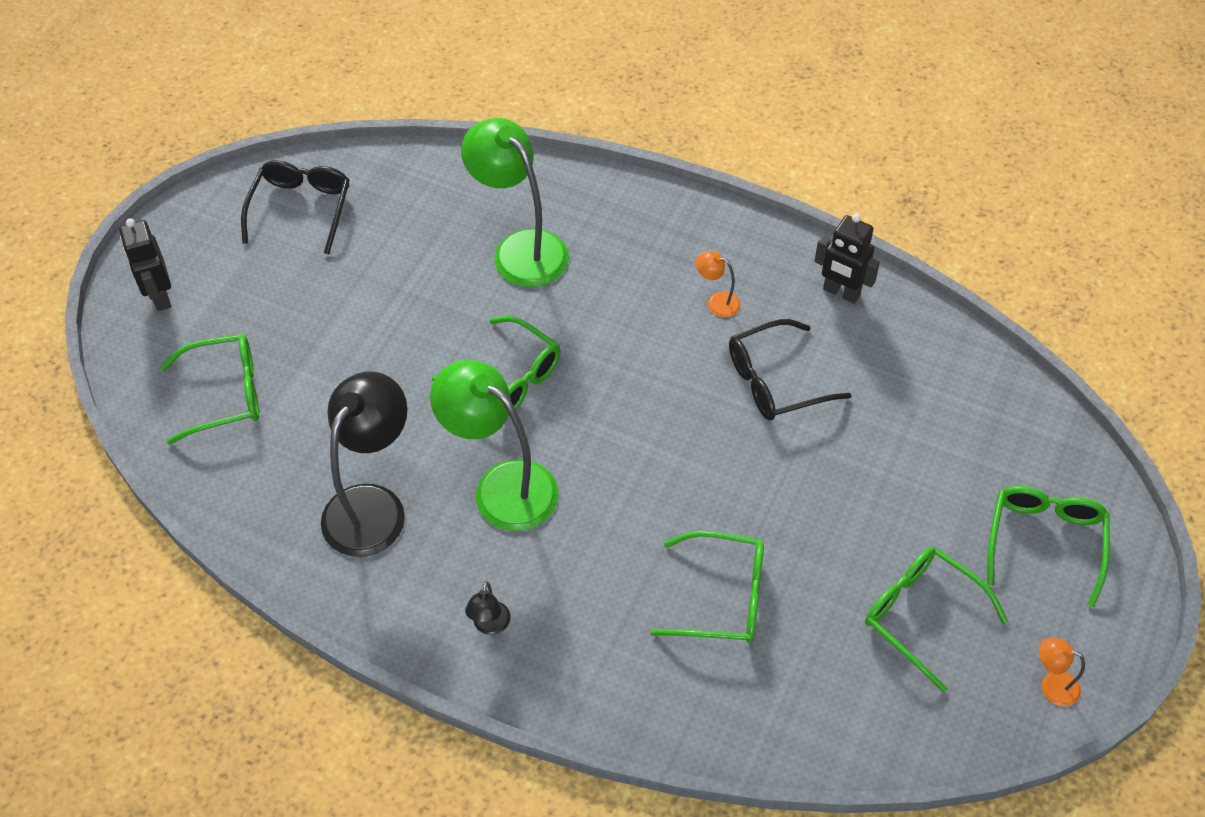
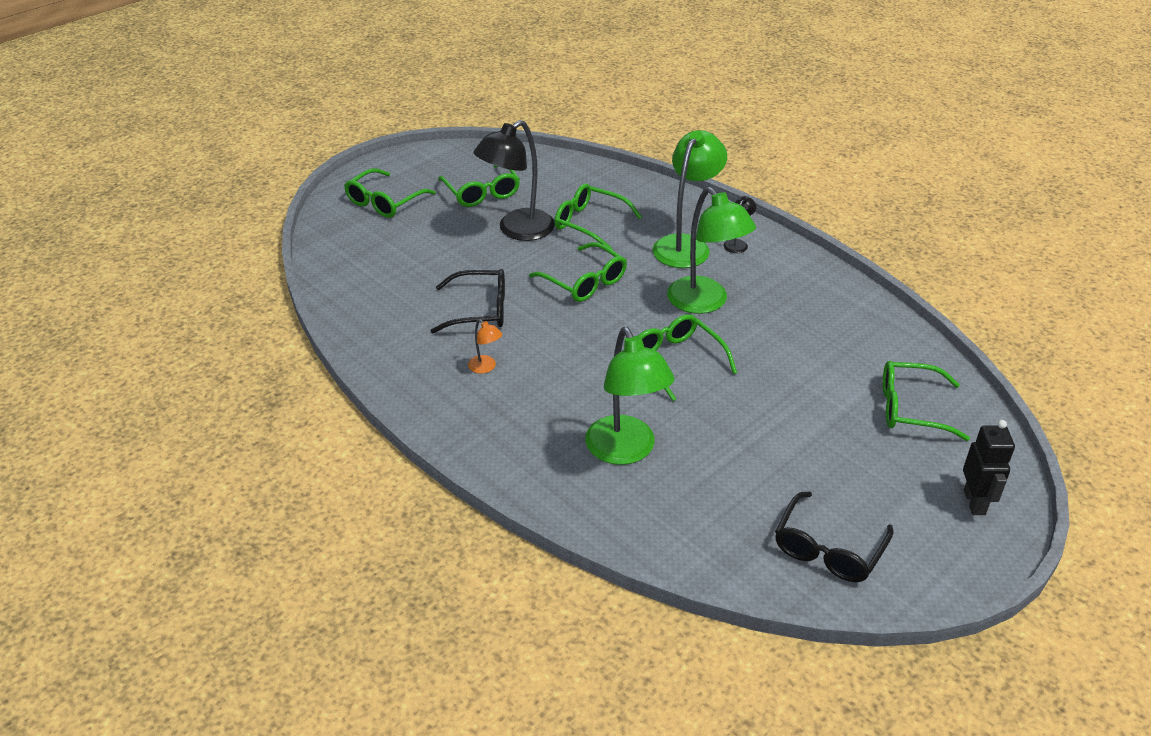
camera: 160 degrees left, 15 degrees down
black lamp [321,371,408,557] -> black lamp moved to [474,120,555,241]
black robot [815,213,880,304] -> none
orange lamp [1039,637,1085,707] -> none
none -> green glasses [529,242,627,302]
none -> green lamp [653,130,727,268]

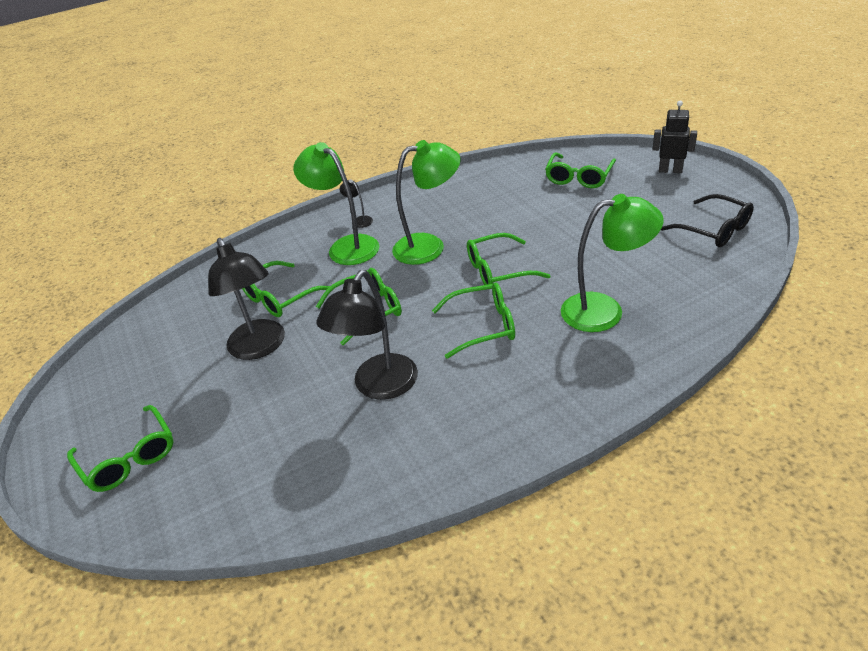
camera: 70 degrees left, 0 degrees up
black glasses [431,269,505,333] -> black lamp [316,270,418,400]
green glasses [438,165,520,207] -> green glasses moved to [432,282,515,359]
orange lamp [468,319,502,374] -> none

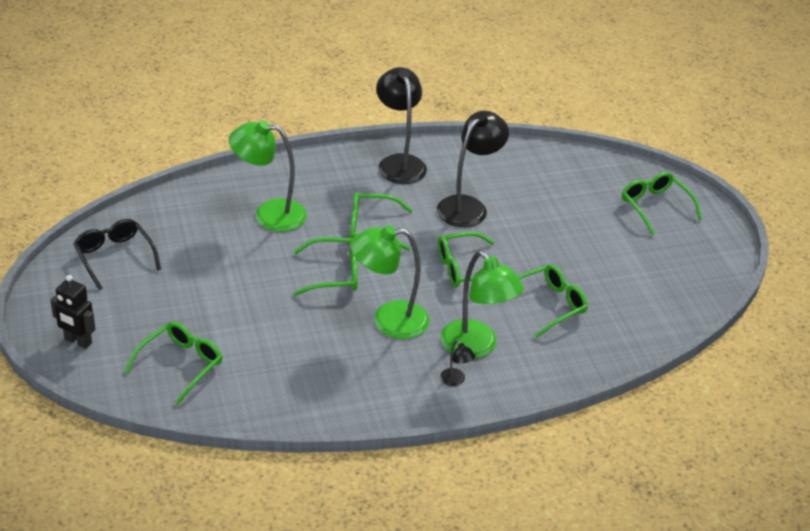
camera: 175 degrees left, 0 degrees up
black lamp [208,238,285,360] -> black lamp moved to [376,67,427,184]

